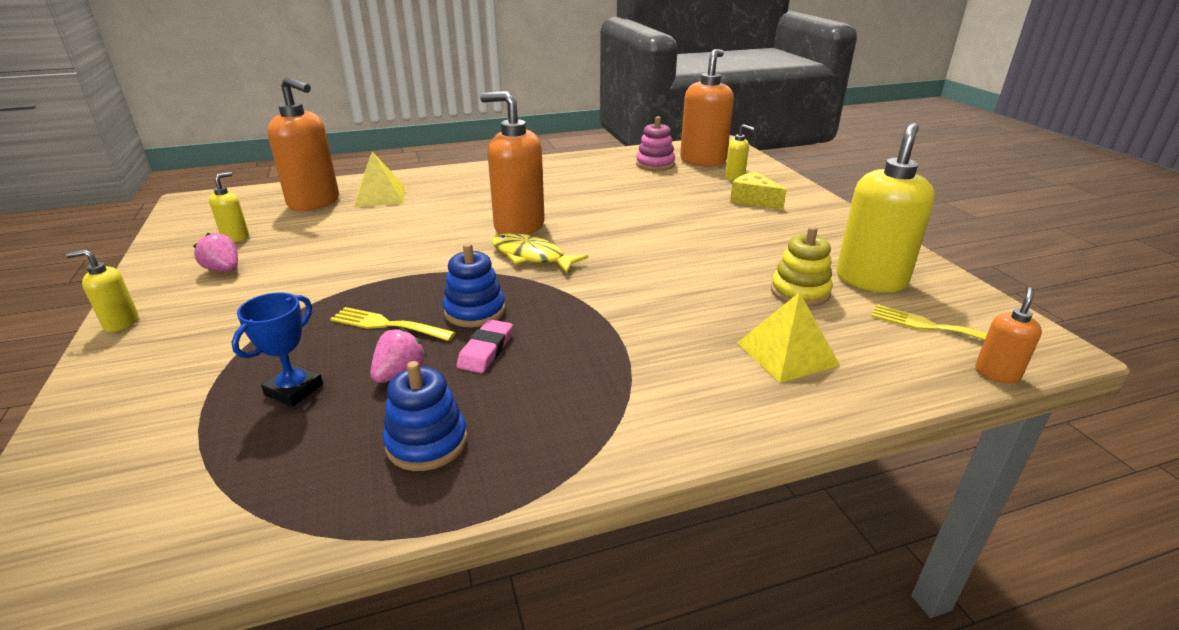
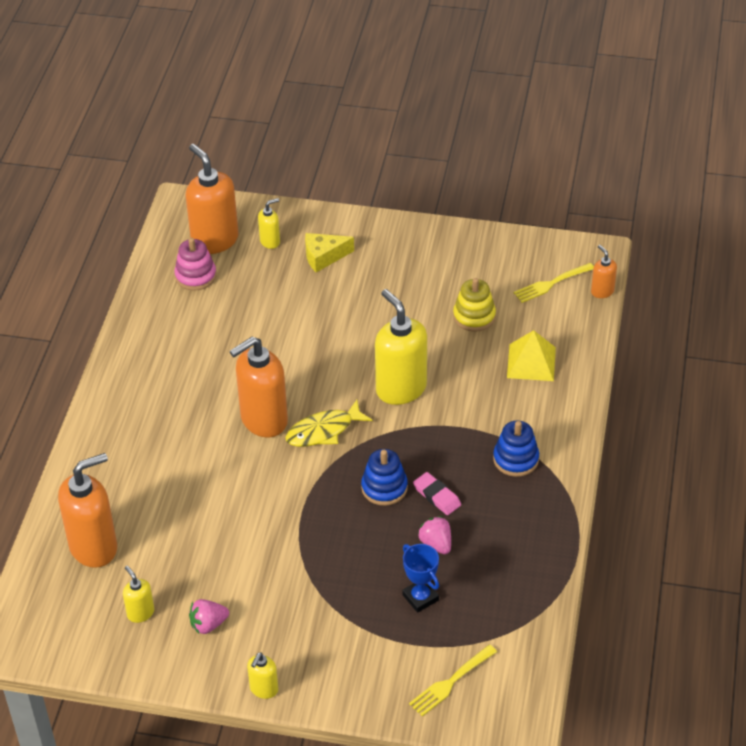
camera: 60 degrees left, 15 degrees up
yellow fork [330,307,456,341] -> yellow fork moved to [409,645,497,716]
yellow pyramid [354,151,405,207] -> none
blue stacking toy [383,361,467,471] -> blue stacking toy moved to [493,421,539,477]
yellow soap dispenser [837,122,935,293] -> yellow soap dispenser moved to [375,289,427,405]

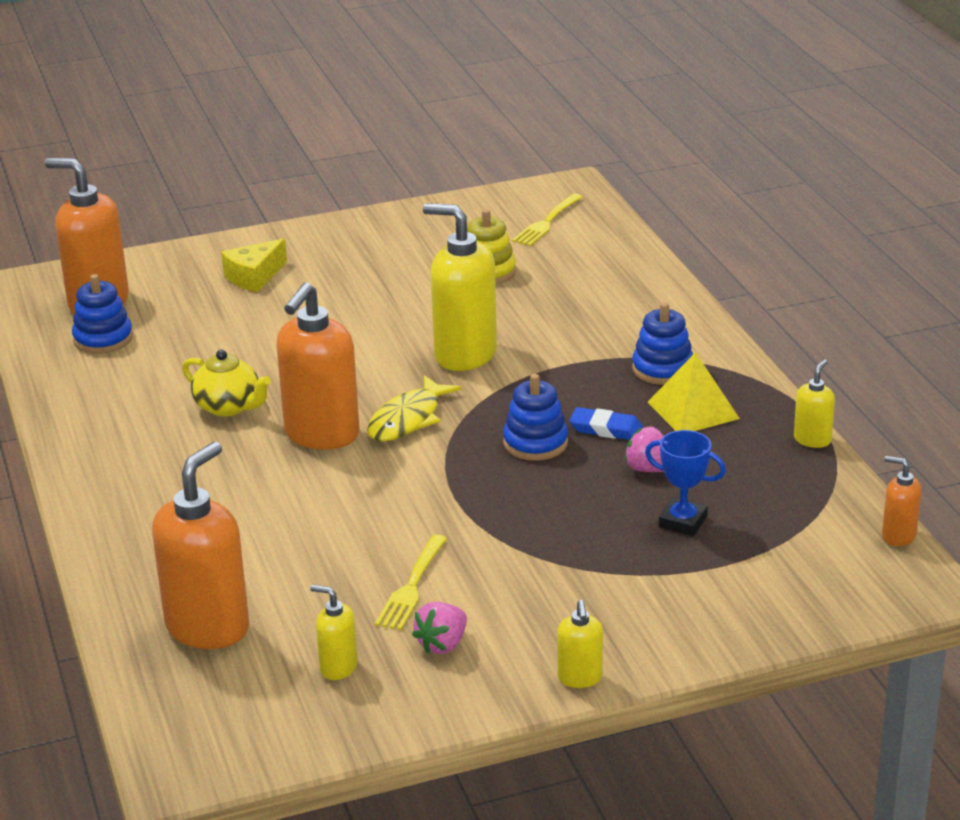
camera: 30 degrees left, 15 degrees down
pink stacking toy [174,238,216,290] -> blue stacking toy [72,274,133,354]
yellow soap dispenser [258,198,280,249] -> yellow soap dispenser moved to [794,359,835,448]
yellow fork [409,645,497,716] -> yellow fork moved to [375,535,447,630]
pink eraser [413,472,461,515] -> blue eraser [569,407,643,440]
yellow pyramid [507,330,556,381] -> yellow pyramid moved to [648,352,740,431]
orange soap dispenser [591,245,617,298] -> orange soap dispenser moved to [882,456,921,546]
none -> yellow teapot [182,349,271,417]

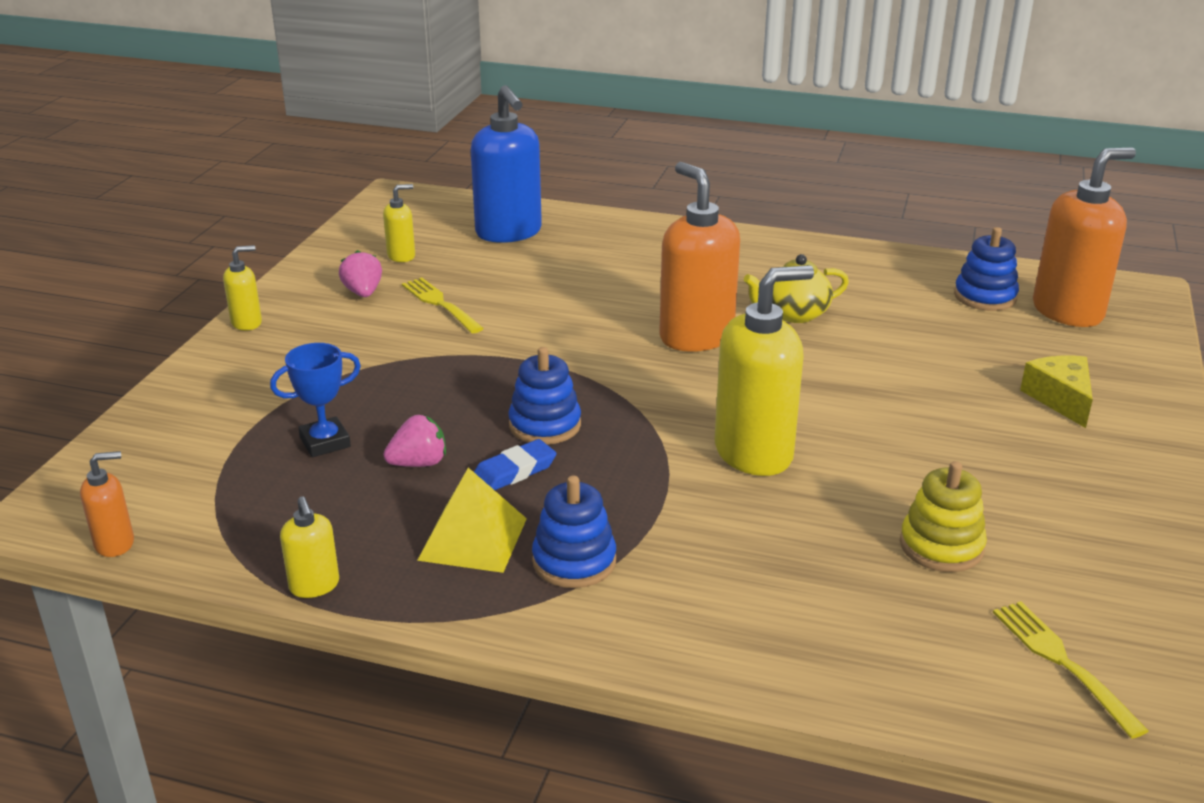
camera: 125 degrees right, 0 degrees up
orange soap dispenser [152,442,249,649] -> blue soap dispenser [471,85,542,243]
yellow fish [367,375,462,441] -> none
yellow soap dispenser [557,600,603,688] -> yellow soap dispenser turned 120 degrees clockwise [223,245,262,331]

